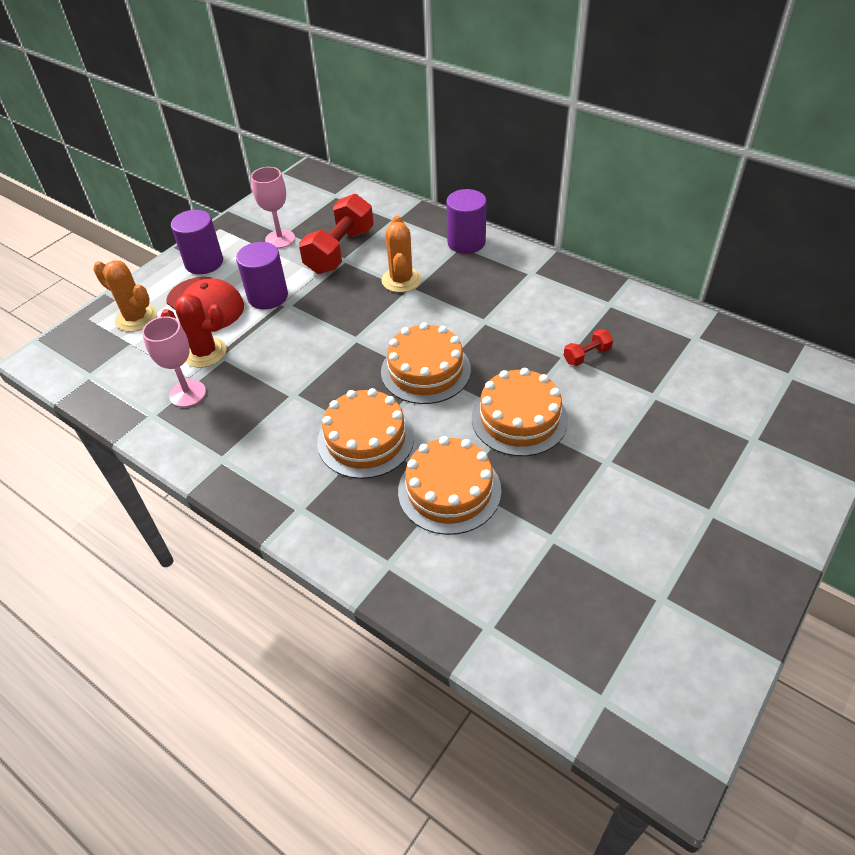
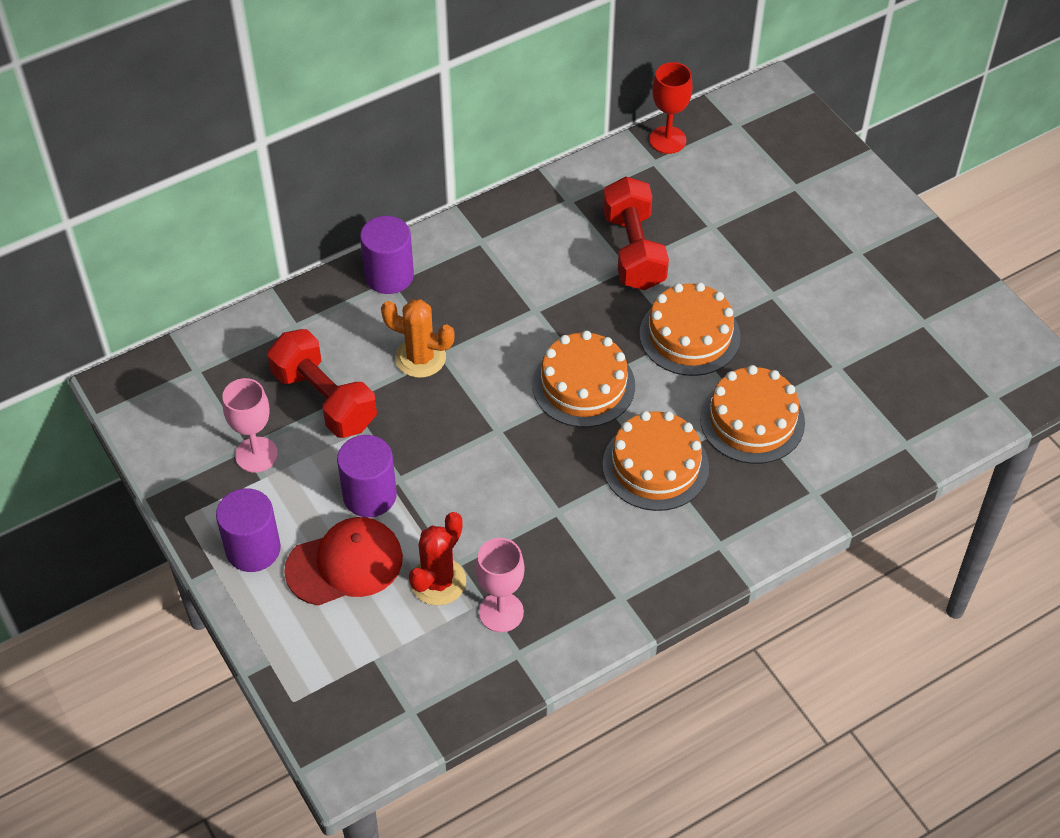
camera: 70 degrees left, 5 degrees up
orange cactus [93,260,157,332] -> none
red dumbbell [563,329,614,366] -> red dumbbell [603,177,669,290], size x2.14
none -> red goblet [649,62,693,154]

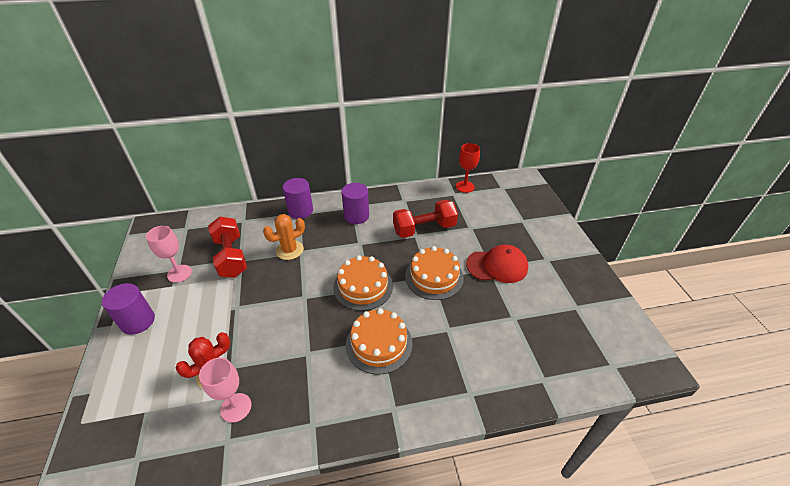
camera: 20 degrees right, 10 degrees down
red cap [284,517,403,606] -> red cap moved to [466,244,528,283]
purple cylinder [337,435,397,517] -> purple cylinder moved to [341,183,369,224]
orange cactus [381,299,455,378] -> orange cactus turned 75 degrees counterclockwise [263,214,305,260]
red dumbbell [603,177,669,290] -> red dumbbell turned 60 degrees clockwise [393,200,458,238]
orange cake [700,365,805,464] -> none

